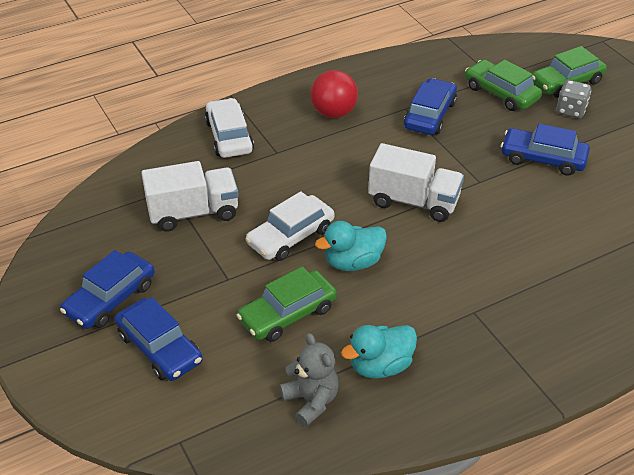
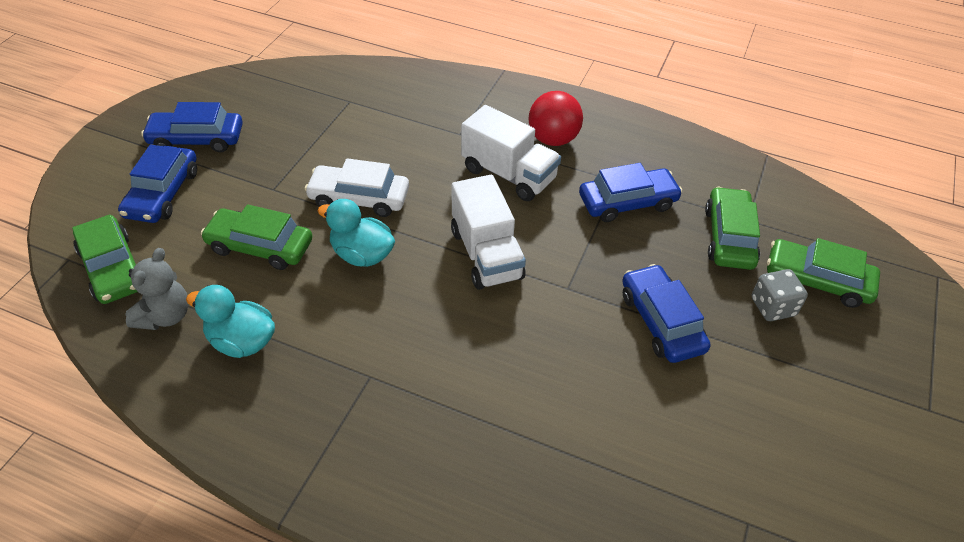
camera: 50 degrees right, 5 degrees up
white truck [142,161,239,232] -> white truck moved to [461,105,561,201]
white car [205,98,254,158] -> none
none -> green car [72,215,138,304]

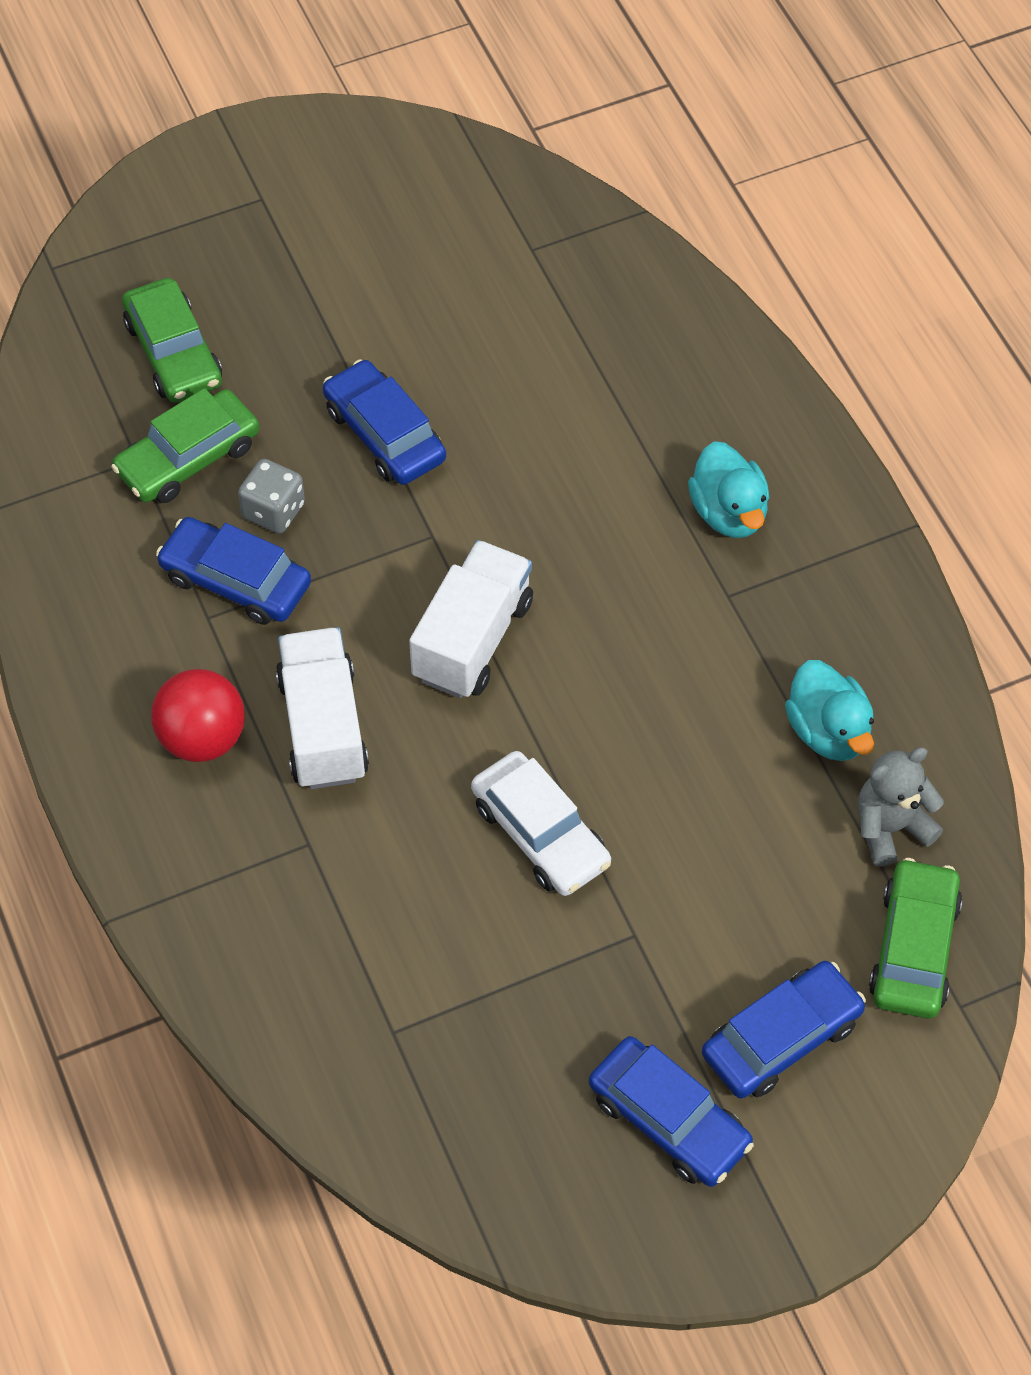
camera: 135 degrees left, 10 degrees up
green car [201,204,312,270] -> none
turquoise duck [317,199,395,267] -> turquoise duck moved to [688,441,769,538]
blue car [622,264,711,363] -> blue car turned 120 degrees clockwise [323,359,446,485]
grey dice [752,269,808,321] -> grey dice moved to [238,459,305,534]

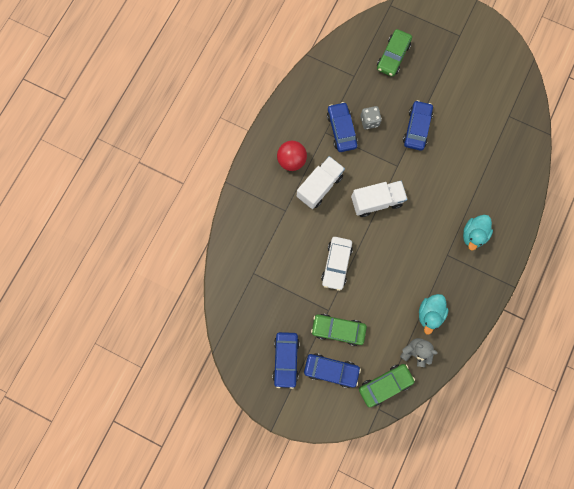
camera: 50 degrees right, 20 degrees up
green car [111,388,259,503] -> green car moved to [311,314,367,346]

